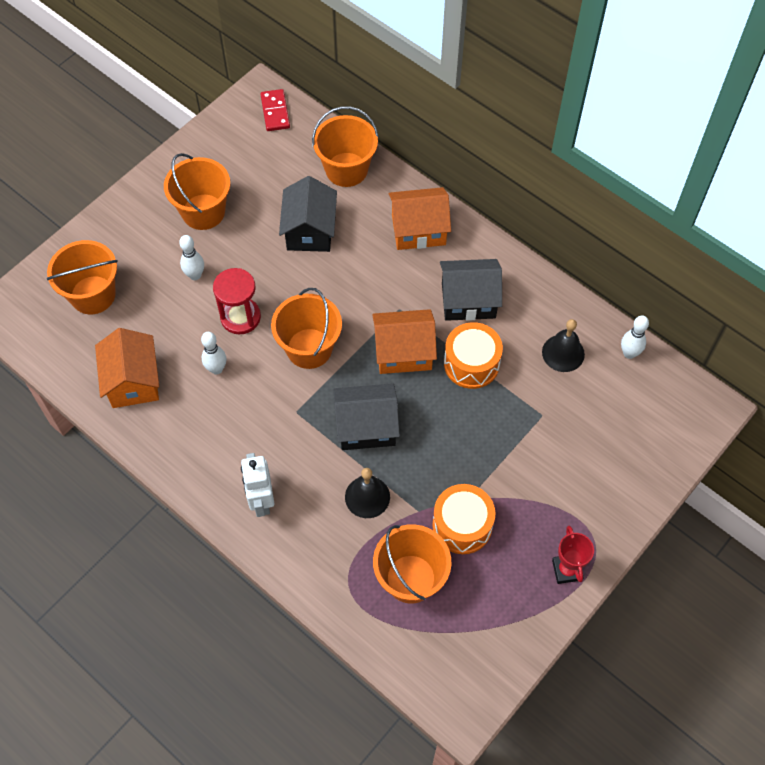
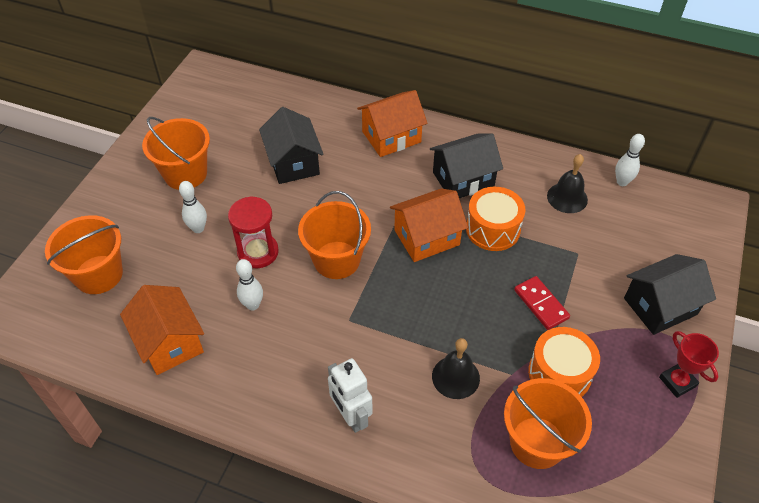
camera: 20 degrees left, 10 degrees down
red domino [261,89,290,131] -> red domino moved to [514,276,570,330]
orange bucket [312,106,379,187] -> none
black house [333,383,400,450] -> black house moved to [624,254,716,335]

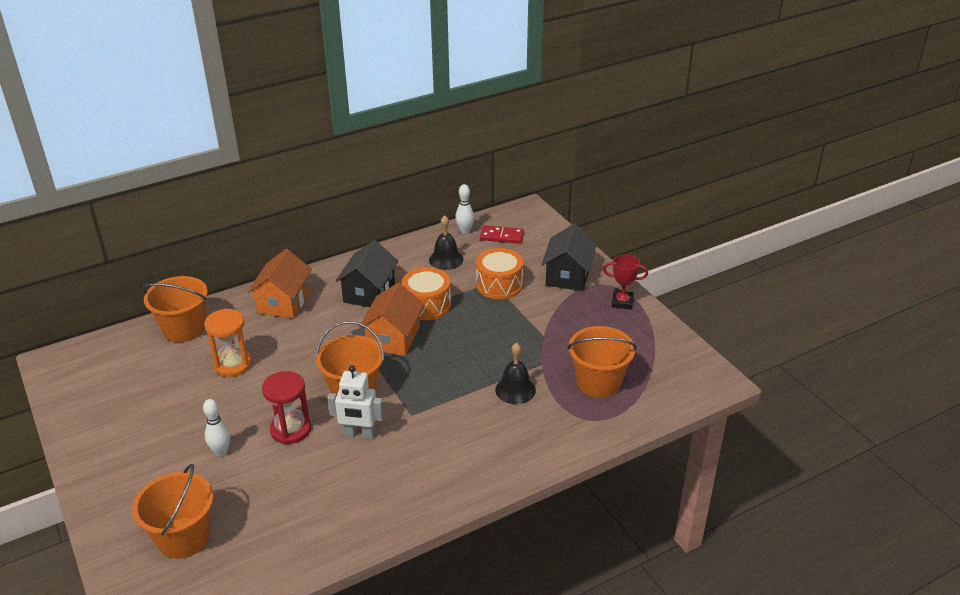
camera: 50 degrees left, 15 degrees down
orange house [120,285,204,375] -> none
orange bucket [142,117,210,190] -> orange bucket moved to [143,276,208,342]
white bowling pin [236,259,263,311] -> none
black house [259,107,324,184] -> orange hourglass [204,309,252,377]
white robot [328,358,373,433] -> white robot moved to [327,365,384,439]
red domino [514,276,570,330] -> red domino moved to [480,225,524,244]
orange drum [528,327,600,397] -> orange drum moved to [476,248,523,299]

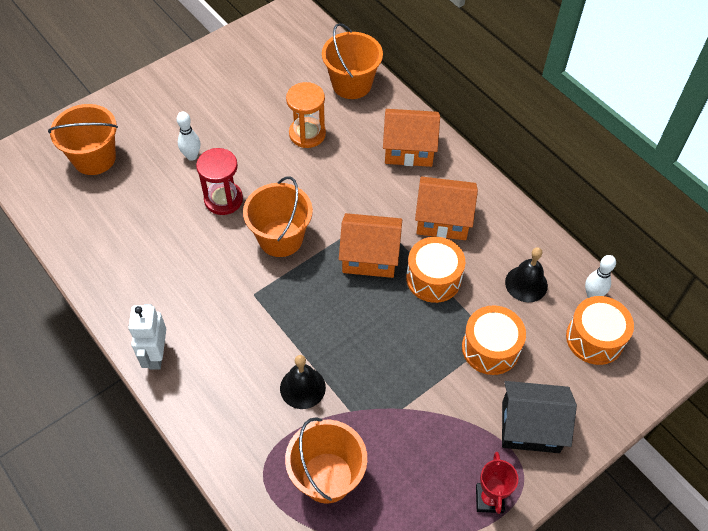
camera: 80 degrees right, 20 degrees up
white robot [327,365,384,439] -> white robot moved to [128,304,166,370]
black house [335,240,399,307] -> orange house [415,176,478,240]
red domino [480,225,524,244] -> orange drum [566,296,634,365]

